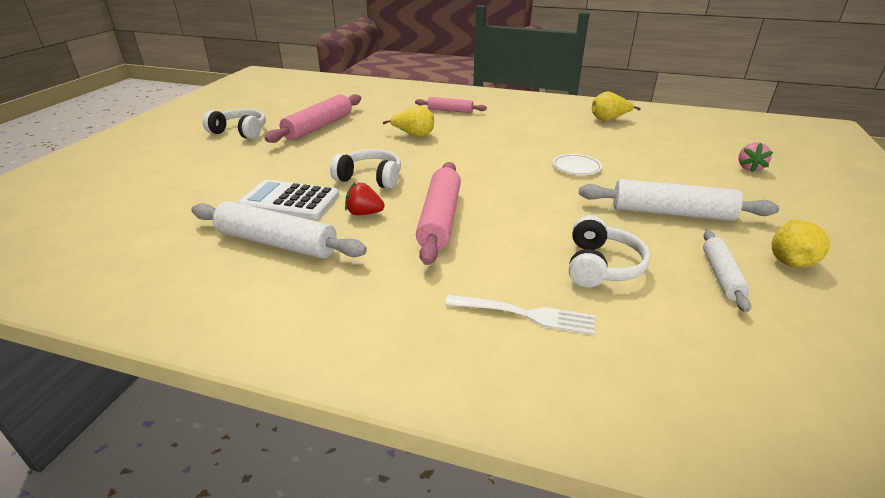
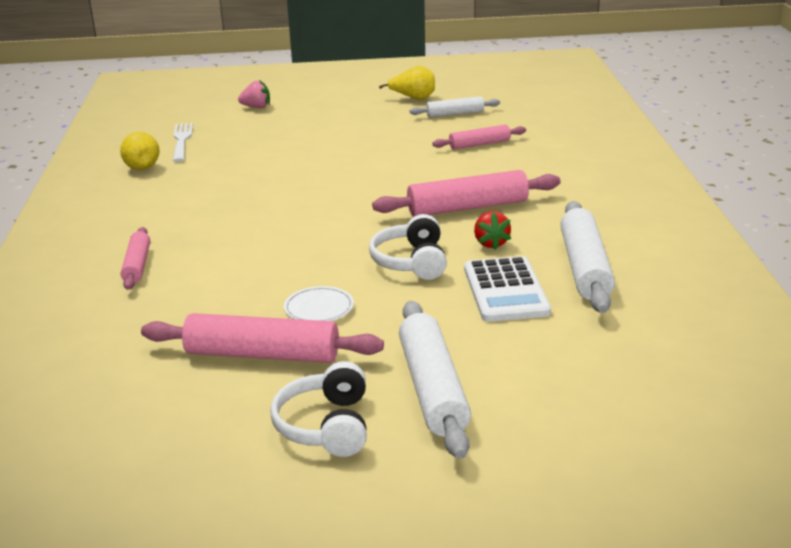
camera: 110 degrees left, 5 degrees down
yellow pear [383,106,434,137] -> none
white fork [445,295,595,335] -> white fork moved to [173,123,193,162]
white plate [553,154,602,175] -> white plate moved to [284,286,354,321]
white headphones [569,215,650,287] -> pink rolling pin [432,124,526,149]
white rolling pin [579,179,779,221] -> white rolling pin moved to [399,301,471,459]

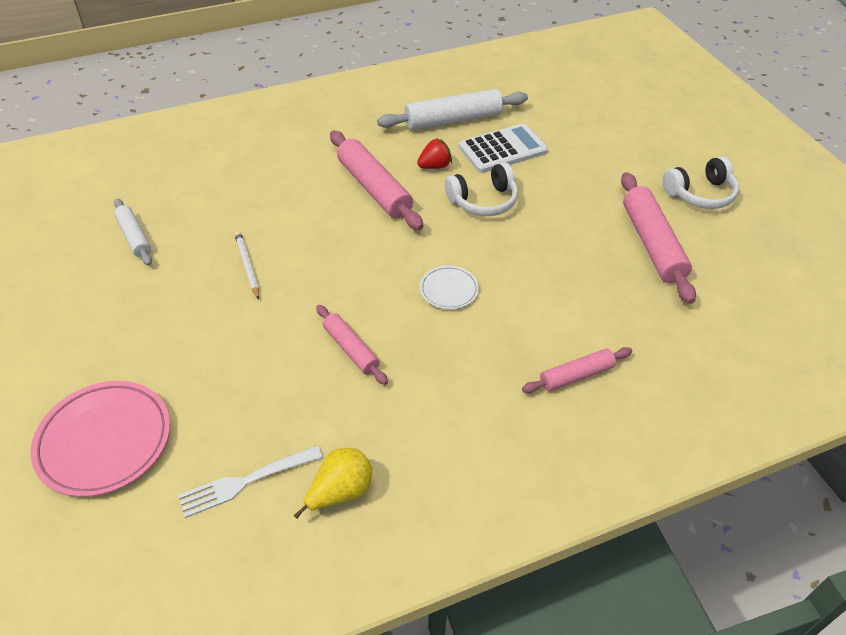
camera: 110 degrees left, 20 degrees up
pink strawberry [238,80,270,108] -> pink plate [31,381,170,497]
white plate [284,286,354,321] -> white plate moved to [420,266,479,310]
yellow pear [379,66,435,100] -> none
white rolling pin [399,301,471,459] -> none
pink rolling pin [432,124,526,149] -> pink rolling pin moved to [316,305,388,385]
none -> white pencil [235,231,259,300]

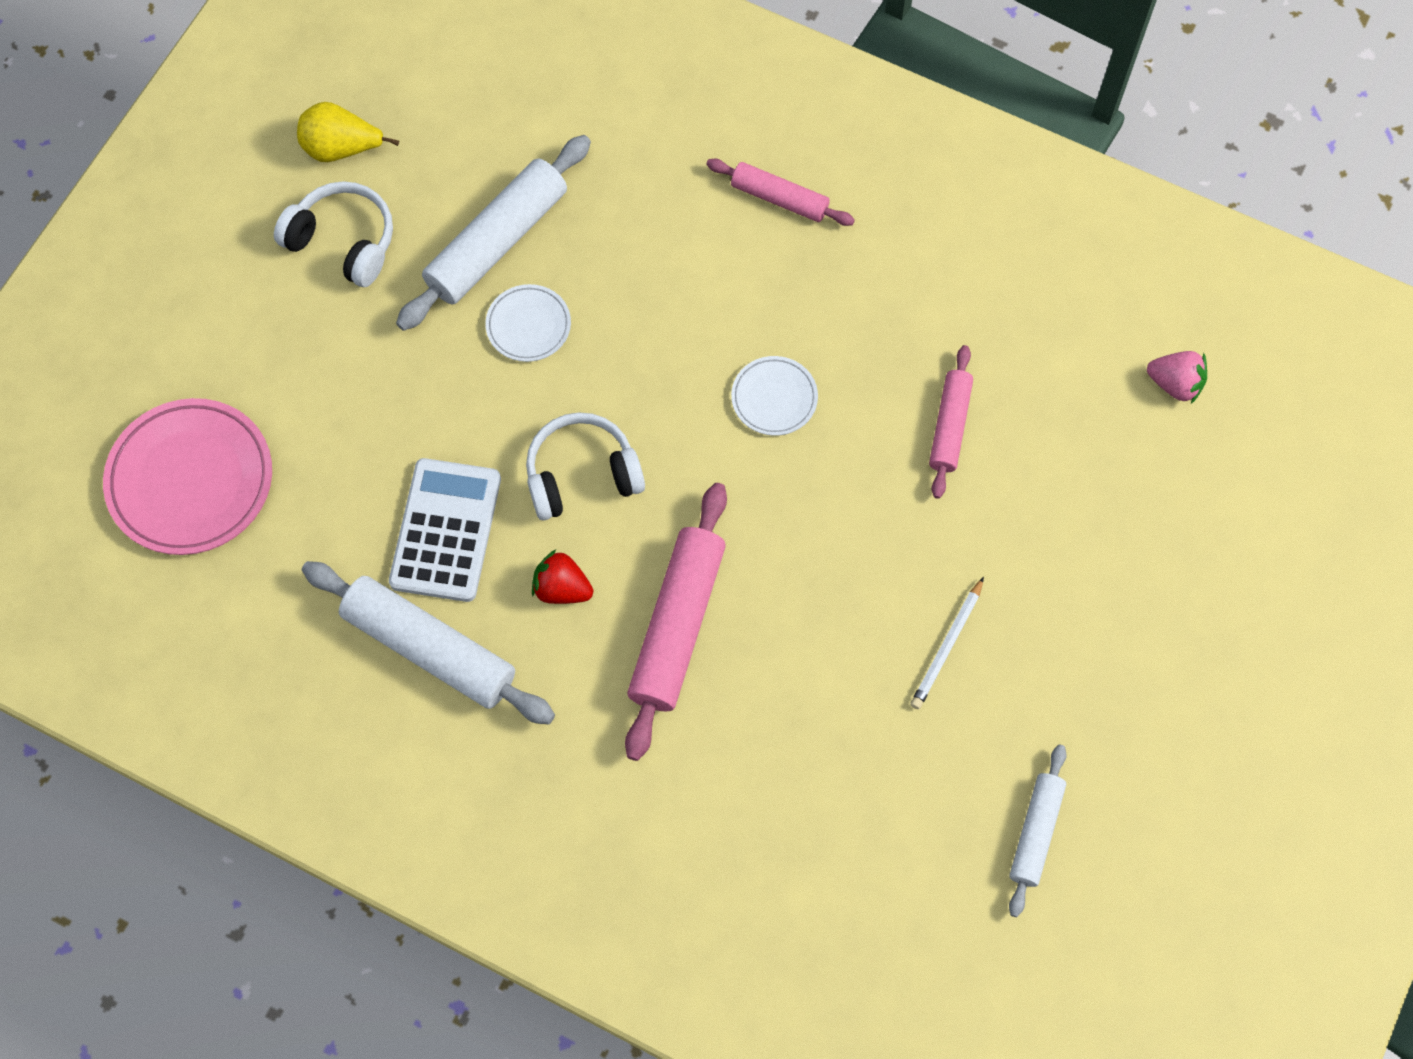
camera: 130 degrees left, 20 degrees up
pink plate [31,381,170,497] -> pink plate moved to [103,398,272,555]
white fork [178,446,323,518] -> pink strawberry [1147,351,1207,404]
yellow pear [294,448,372,519] -> yellow pear moved to [297,102,399,162]
white headphones [445,163,518,216] -> white headphones turned 45 degrees counterclockwise [526,412,645,520]
white calculator [459,123,548,173] -> white calculator turned 75 degrees clockwise [389,458,501,602]
pink rolling pin [621,172,696,304] -> white rolling pin [396,135,591,331]
none -> white plate [485,284,571,362]

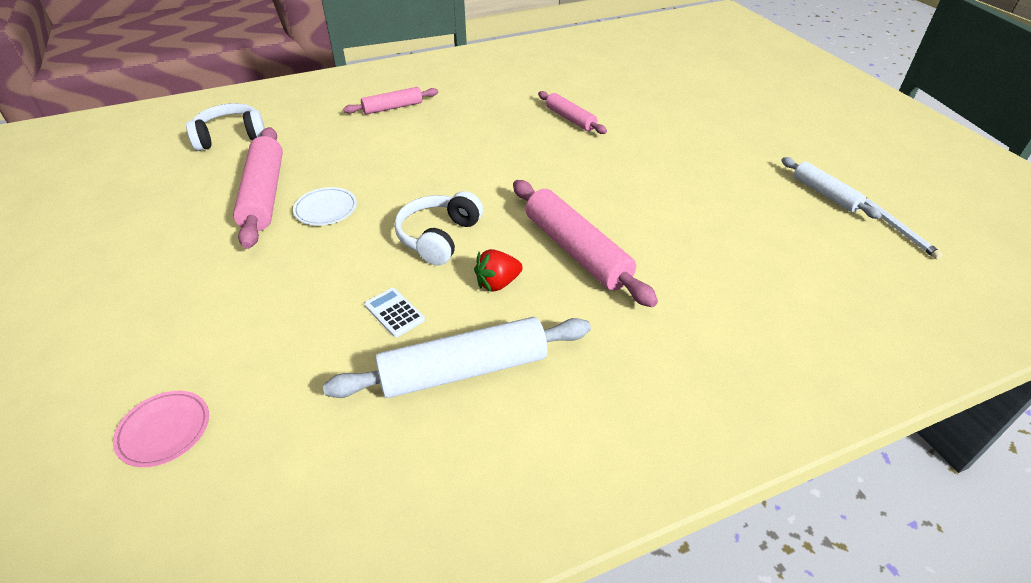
camera: 50 degrees left, 25 degrees down
pink plate [103,398,272,555] -> pink plate [113,391,209,467], size x0.53
white headphones [274,181,393,287] -> white headphones moved to [186,103,265,151]
yellow pear [297,102,399,162] -> none
white calculator [389,458,501,602] -> white calculator [364,288,425,337], size x0.50
white rolling pin [396,135,591,331] -> pink rolling pin [233,127,283,249]
white plate [731,356,818,436] -> none
white pencil [910,577,984,709] -> white pencil moved to [864,197,943,259]
pink strawberry [1147,351,1207,404] -> none

